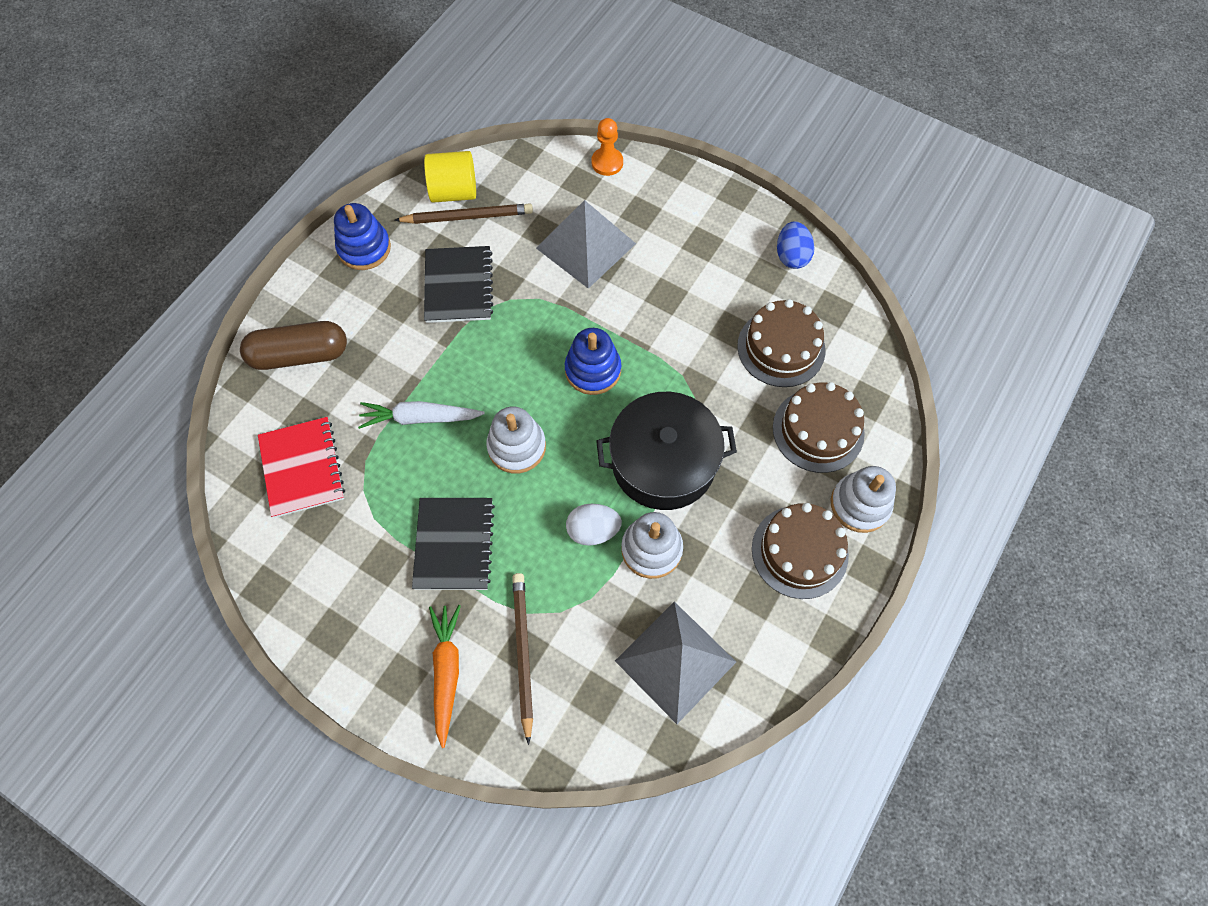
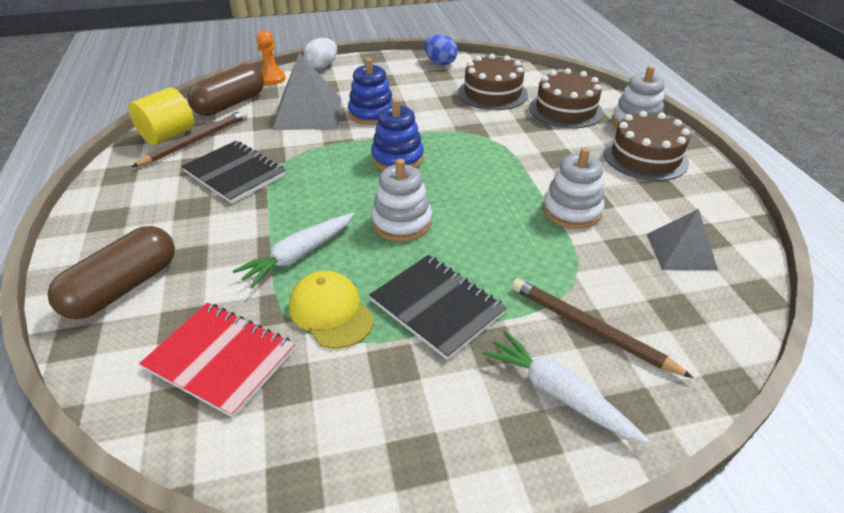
camera: 45 degrees left, 25 degrees down
blue stacking toy [334,203,391,270] -> blue stacking toy moved to [348,58,393,125]
orange carrot [429,605,461,748] -> white carrot [483,331,649,444]
white egg [566,504,622,546] -> white egg moved to [304,38,337,69]
black pot [596,392,737,510] -> none
grey pyramid [615,602,736,724] -> grey pyramid [647,209,718,271], size x0.63
none -> brown capsule [187,64,264,116]
none -> yellow cap [289,271,374,349]

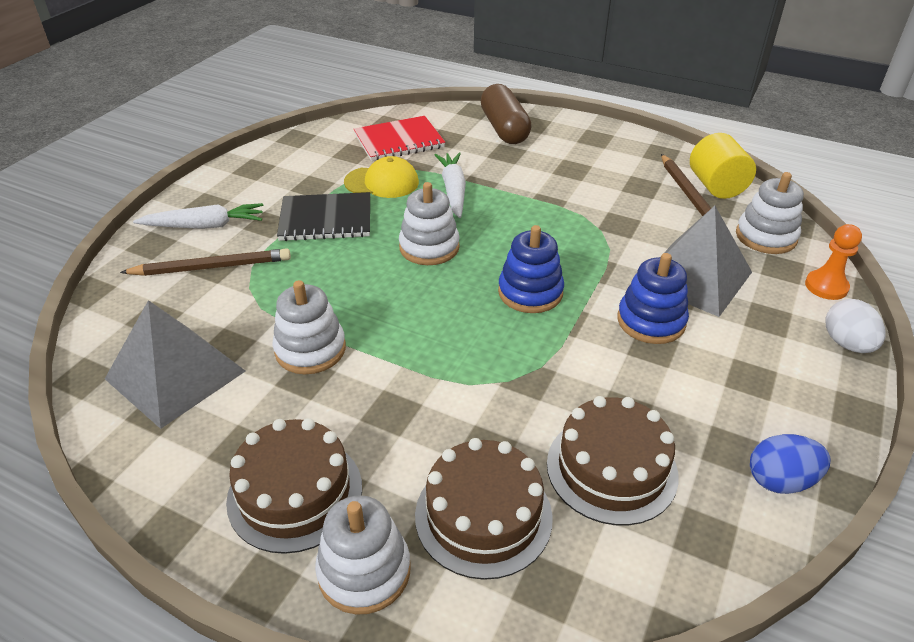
camera: 130 degrees right, 0 degrees up
black notebook [181,141,286,204] -> none
brown capsule [187,64,264,116] -> white stacking toy [736,172,804,254]
grey pyramid [647,209,718,271] -> grey pyramid [105,300,245,429], size x1.58

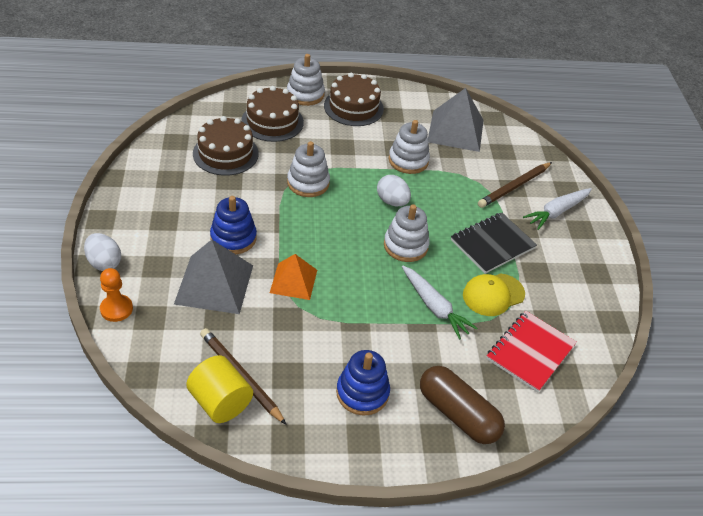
camera: 145 degrees right, 5 degrees up
blue stacking toy [498,225,564,313] -> blue stacking toy moved to [336,350,390,416]
white stacking toy [736,172,804,254] -> white stacking toy moved to [287,141,330,197]
blue egg [750,434,831,494] -> none
none -> orange pyramid [270,254,317,300]
none -> white egg [377,175,411,206]

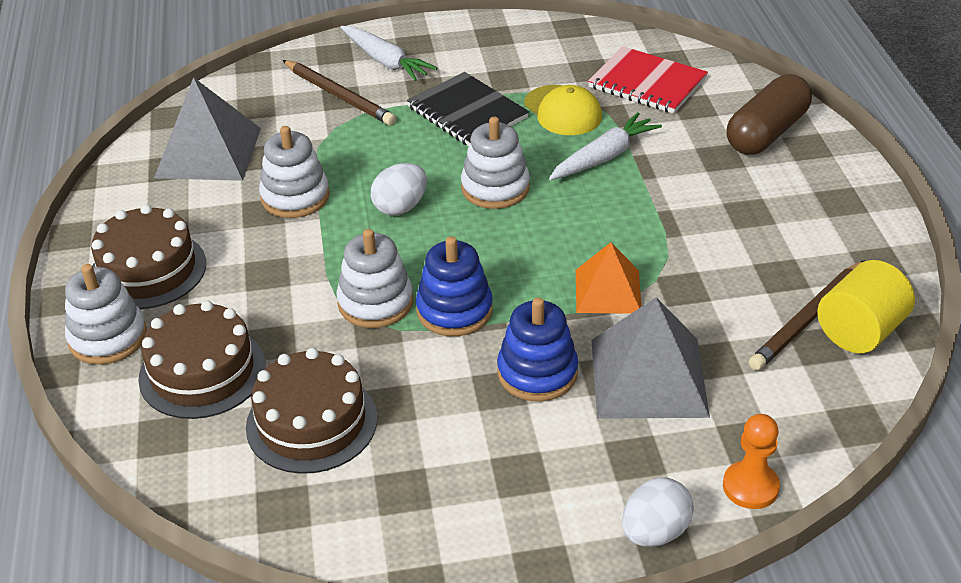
camera: 90 degrees left, 5 degrees down
blue stacking toy [336,350,390,416] -> blue stacking toy moved to [416,236,493,336]

